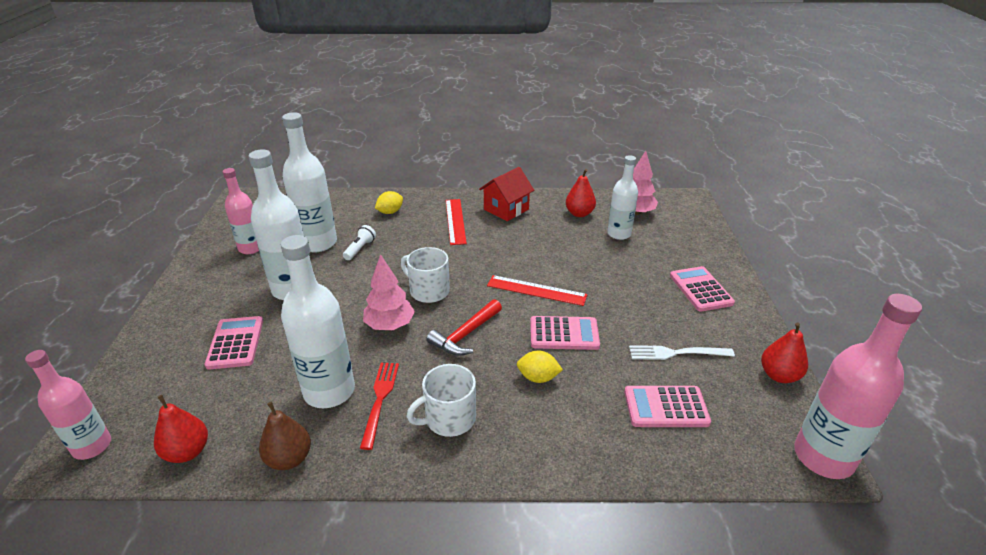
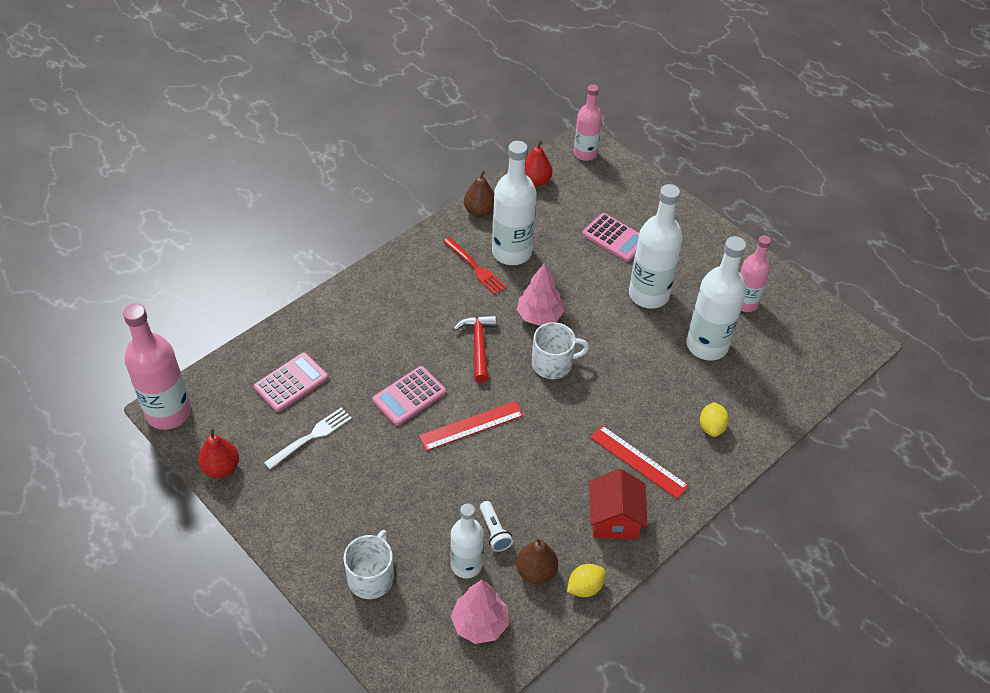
camera: 135 degrees right, 15 degrees up
white flashlight [343,225,376,260] -> white flashlight moved to [480,501,513,552]
white mug [407,364,476,437] -> white mug moved to [344,530,394,599]
yellow lemon [517,351,563,383] -> yellow lemon moved to [567,564,606,597]
red pear [566,169,596,217] -> brown pear [516,537,558,584]
pink calculator [670,266,735,312] -> none

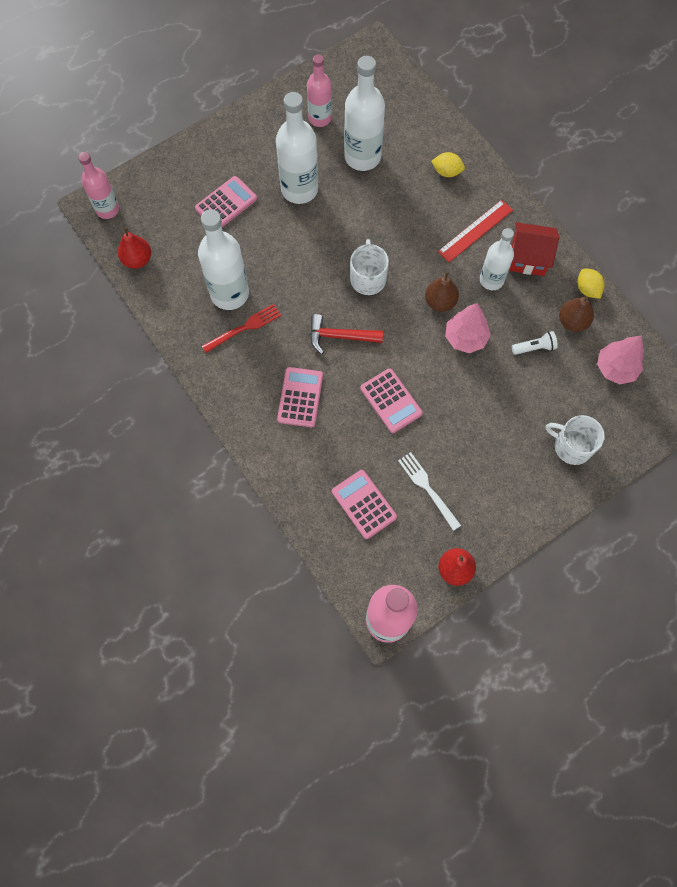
camera: 80 degrees left, 20 degrees up
red ruler [419,401,524,451] -> none
white bottle [450,503,484,578] -> white bottle moved to [480,228,514,290]
brown pear [464,170,494,217] -> brown pear moved to [425,271,459,312]
pink tree [517,263,564,326] -> pink tree moved to [445,303,491,353]
none -> pink calculator [277,367,323,427]

